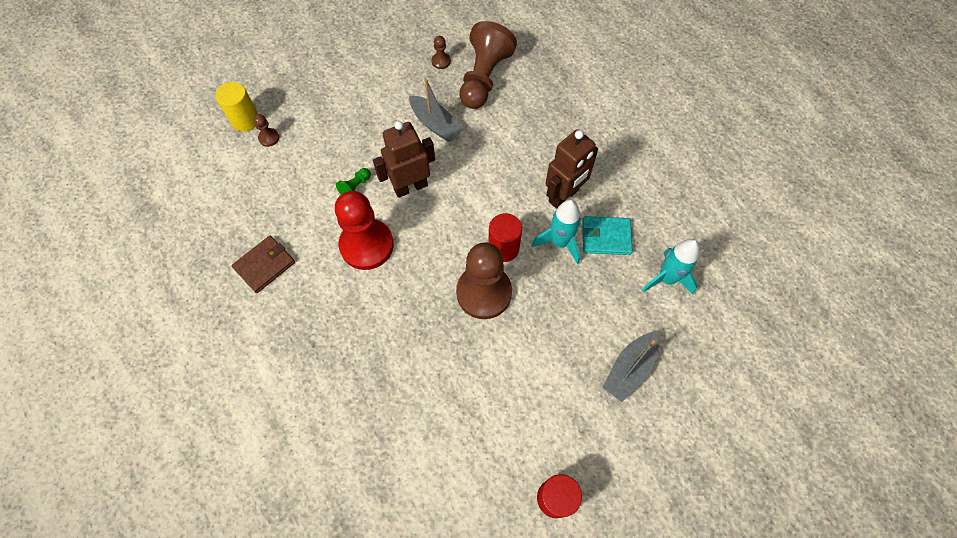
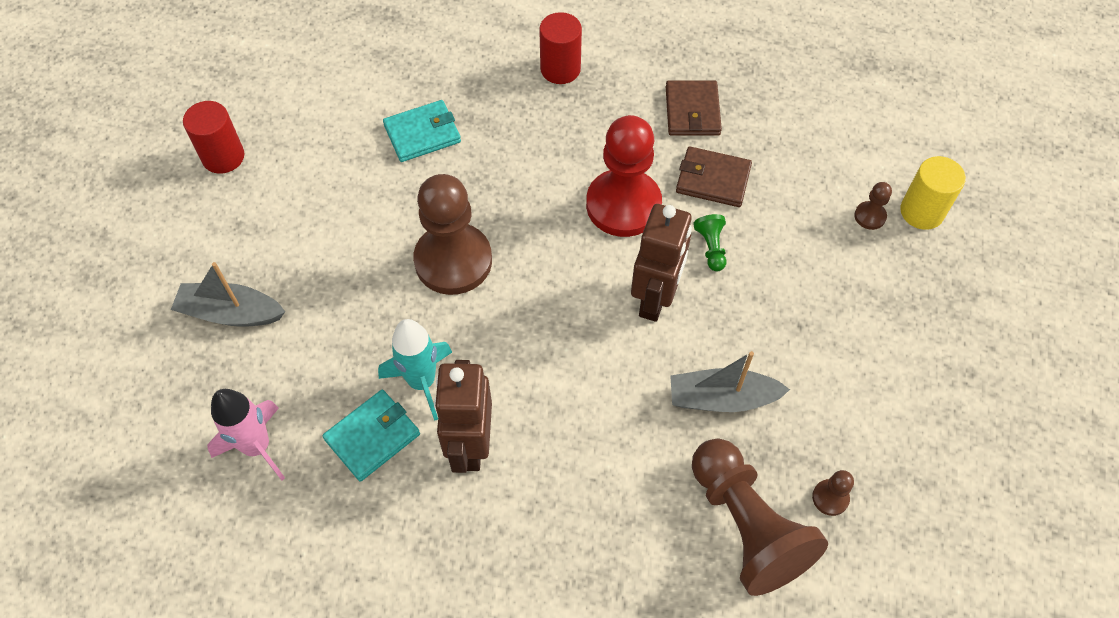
camera: 135 degrees right, 5 degrees down
red cylinder [488,213,522,262] -> red cylinder moved to [539,12,582,84]
grey boat [603,331,659,402] -> grey boat turned 75 degrees counterclockwise [171,262,285,327]
turquoise rocket [642,239,700,294] -> pink rocket [207,389,285,480]
none -> turquoise wallet [383,100,461,162]
none -> brown wallet [676,146,752,207]

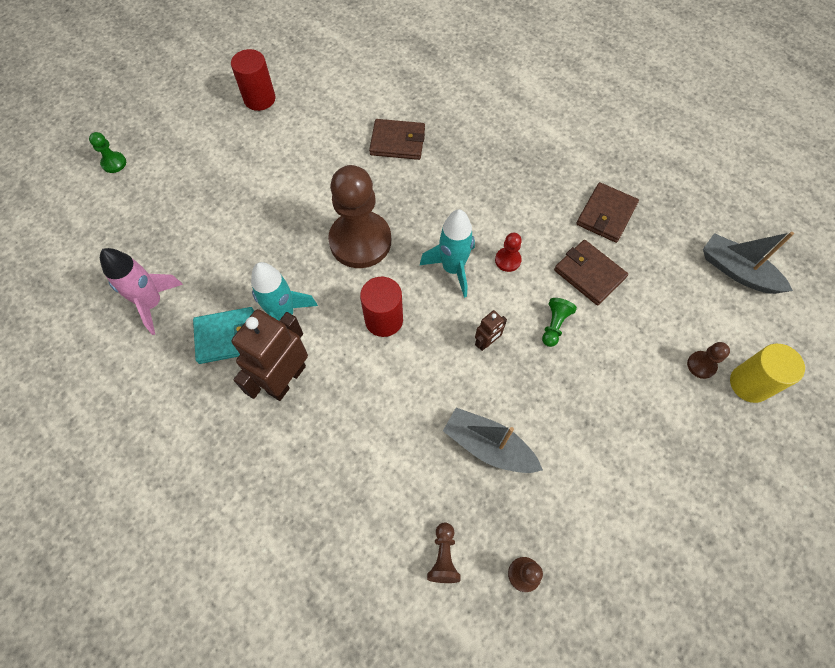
camera: 30 degrees right, 5 degrees up
grey boat [171,262,285,327] -> grey boat moved to [703,232,794,294]
turquoise wallet [383,100,461,162] -> brown wallet [369,119,425,160]
red cylinder [539,12,582,84] -> red cylinder moved to [360,277,403,337]
red pawn [586,115,662,237] -> red pawn [495,233,522,272], size x0.41
brown robot [631,204,692,322] -> brown robot [475,310,507,351], size x0.47
brown pawn [692,439,828,596] -> brown pawn [427,523,461,583], size x0.41
none -> green pawn [89,132,126,173]
none -> turquoise rocket [420,209,475,298]

